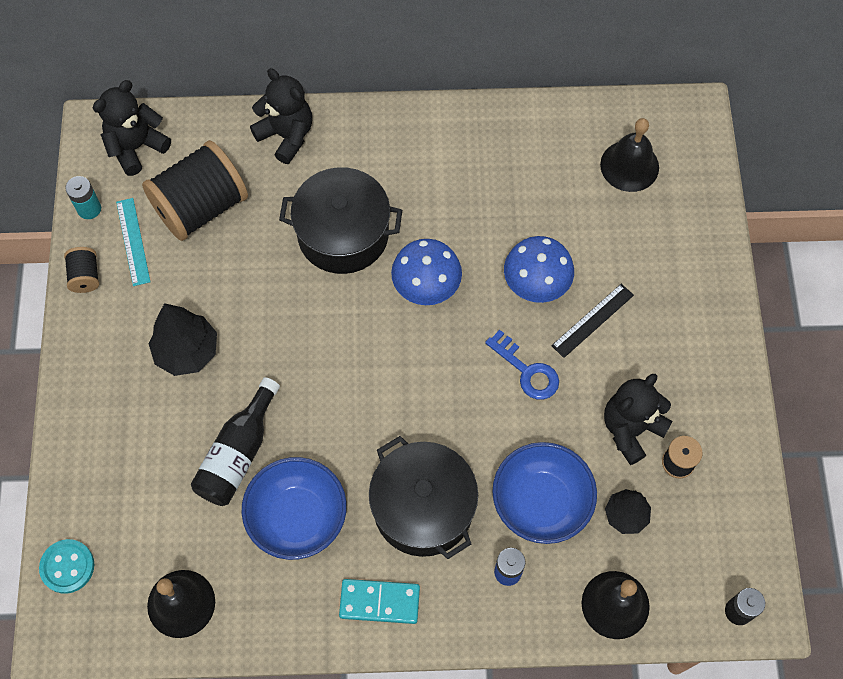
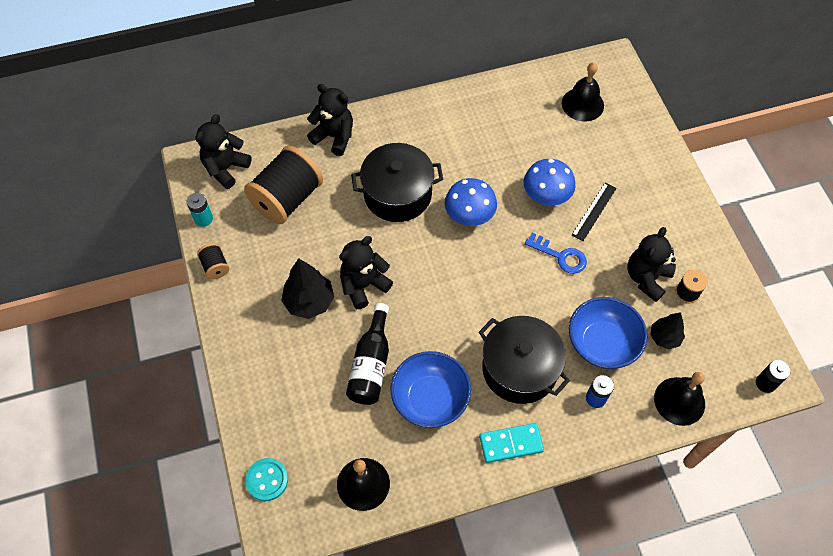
camera: 15 degrees left, 5 degrees down
turquoise ruler [116,198,150,286] -> none
none -> black teddy bear [339,236,393,309]

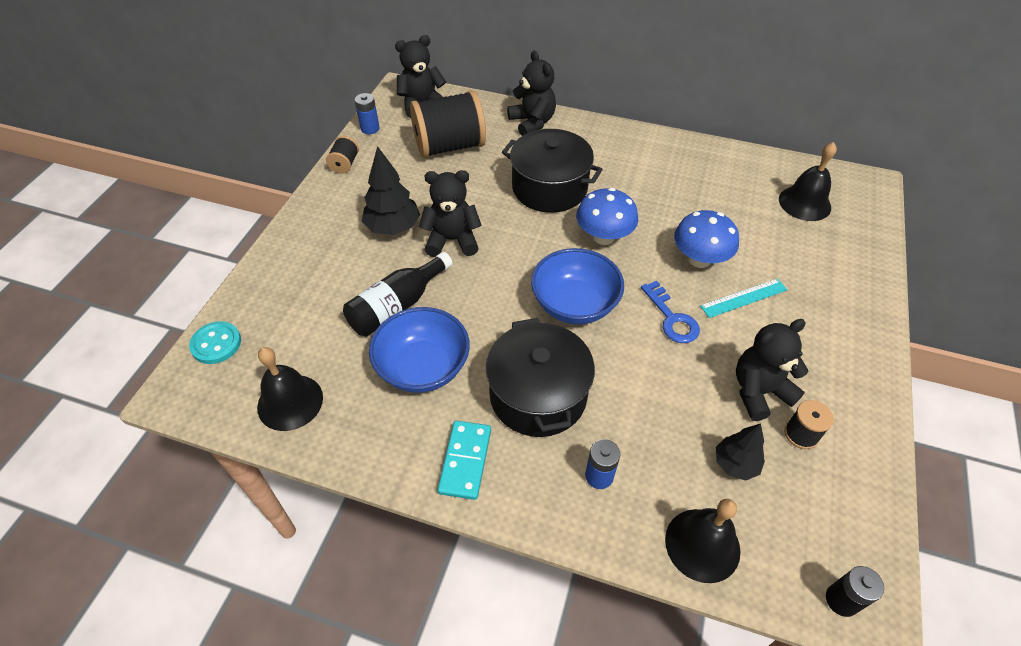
camera: 35 degrees right, 10 degrees down
turquoise battery [187,193,213,227] -> blue battery [355,93,380,134]
turquoise domino [479,423,544,463] -> turquoise domino turned 75 degrees clockwise [438,421,491,500]
blue bowl [569,297,647,369] -> blue bowl moved to [531,248,624,324]
black ruler [572,183,616,241] -> turquoise ruler [700,279,787,318]

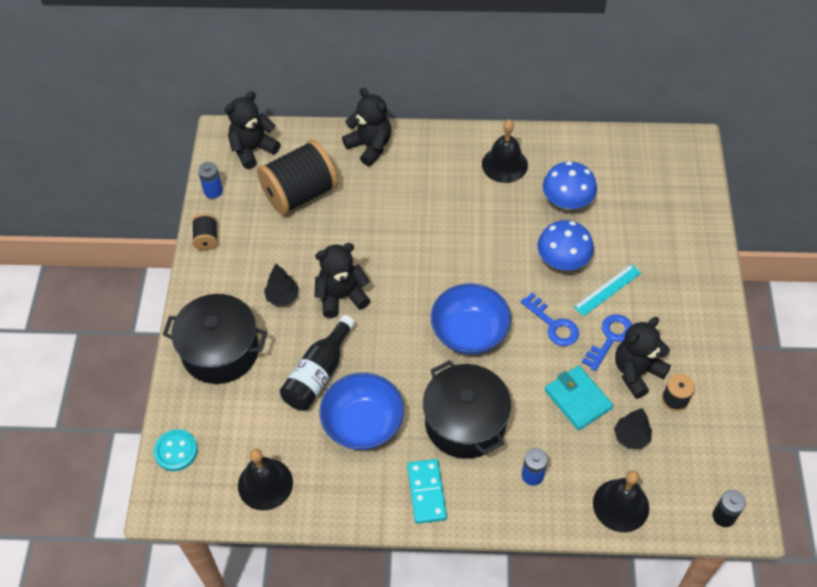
camera: 15 degrees left, 5 degrees up
black tree [361,146,420,235] -> black tree [264,263,299,306], size x0.64
black pot [502,129,603,213] -> black pot moved to [162,294,267,384]
blue mushroom [576,188,638,245] -> blue mushroom moved to [543,161,597,210]
black bell [779,142,837,221] -> black bell moved to [482,120,528,183]
none -> turquoise wallet [545,366,613,430]
none -> blue key [582,314,632,371]

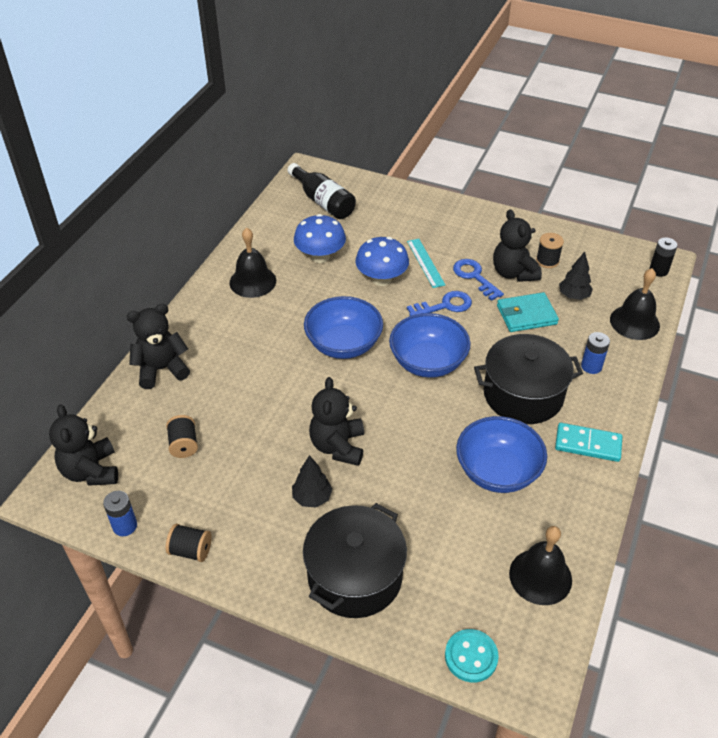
camera: 70 degrees left, 10 degrees down
black spool [257,140,338,215] -> black spool [166,415,198,458], size x0.45
black bottle [280,315,355,411] -> black bottle moved to [288,163,356,219]
none -> blue bowl [304,296,383,359]

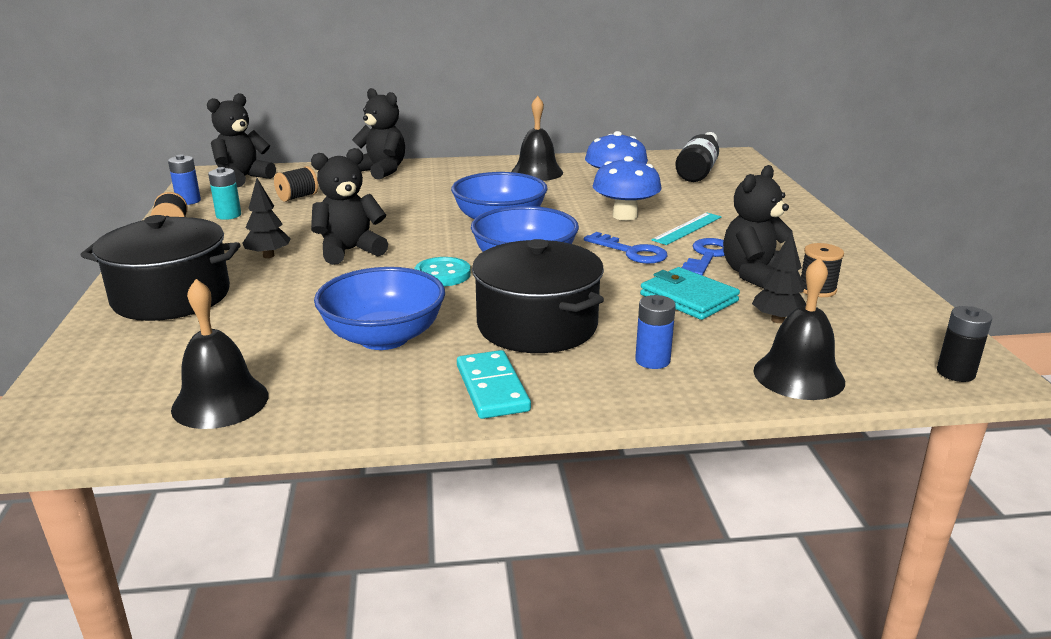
camera: 60 degrees right, 20 degrees down
turquoise button [445,629,499,682] -> turquoise button moved to [415,257,471,286]
none -> turquoise battery [208,167,241,220]

